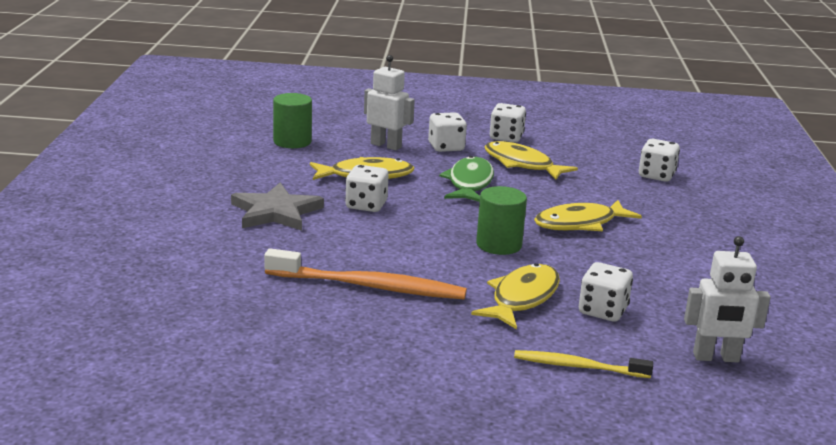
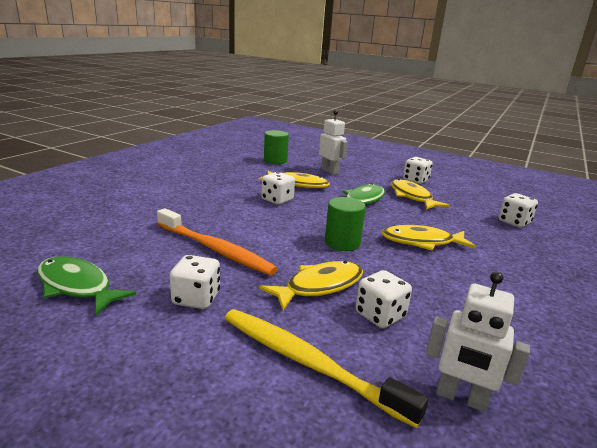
camera: 25 degrees right, 0 degrees up
grey star [231,183,324,231] -> none
white dice [428,112,467,152] -> white dice moved to [170,255,220,309]
yellow toothbrush [514,350,653,378] -> yellow toothbrush [225,309,429,428], size x1.67
none -> green fish [37,256,137,315]

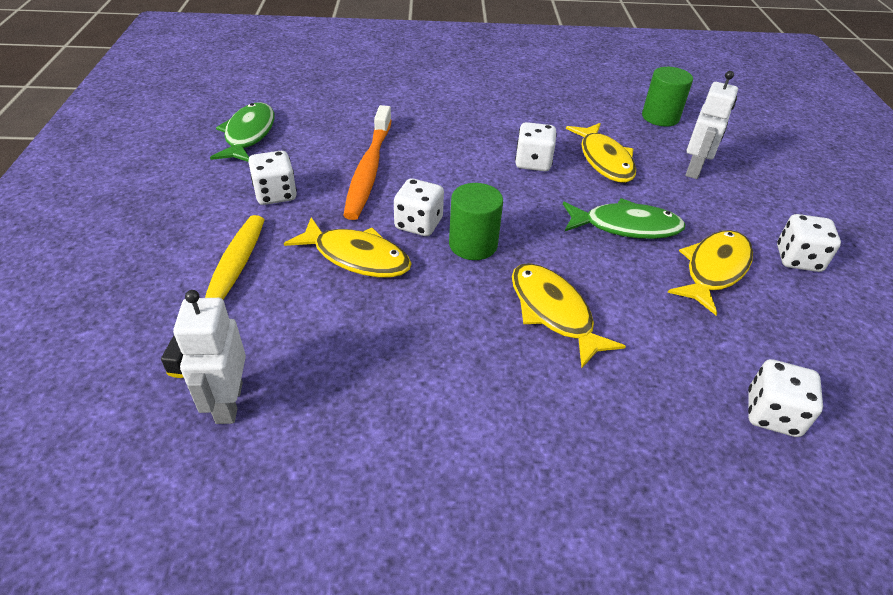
camera: 60 degrees right, 20 degrees up
white dice [356,270,412,328] -> white dice moved to [394,178,444,236]

